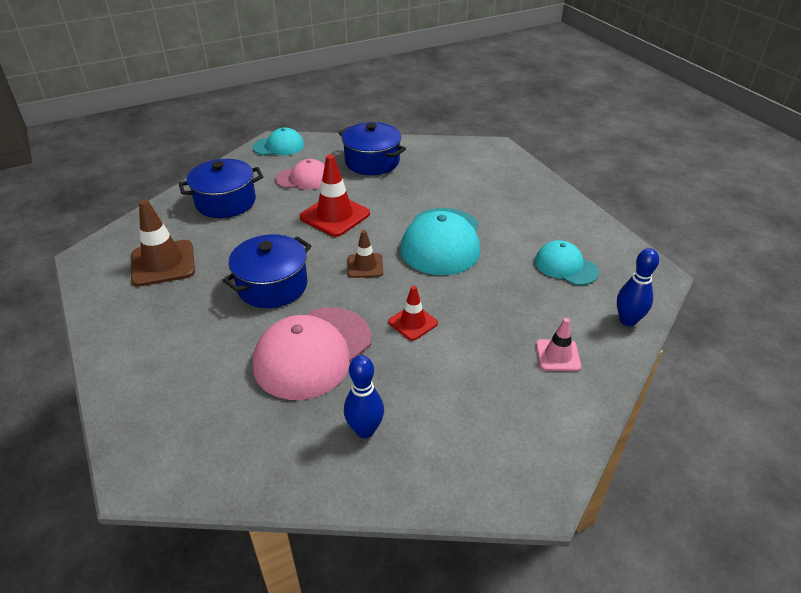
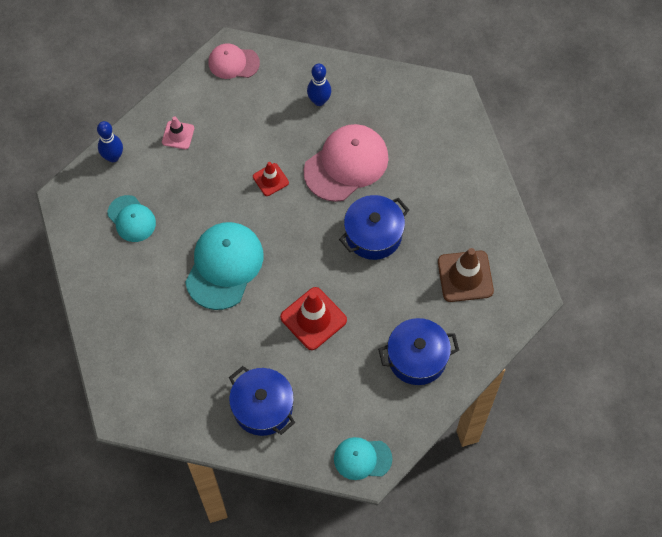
camera: 170 degrees left, 25 degrees up
pink cap [276,159,325,190] -> pink cap moved to [208,44,260,79]
brown traffic cone [348,230,383,278] -> none

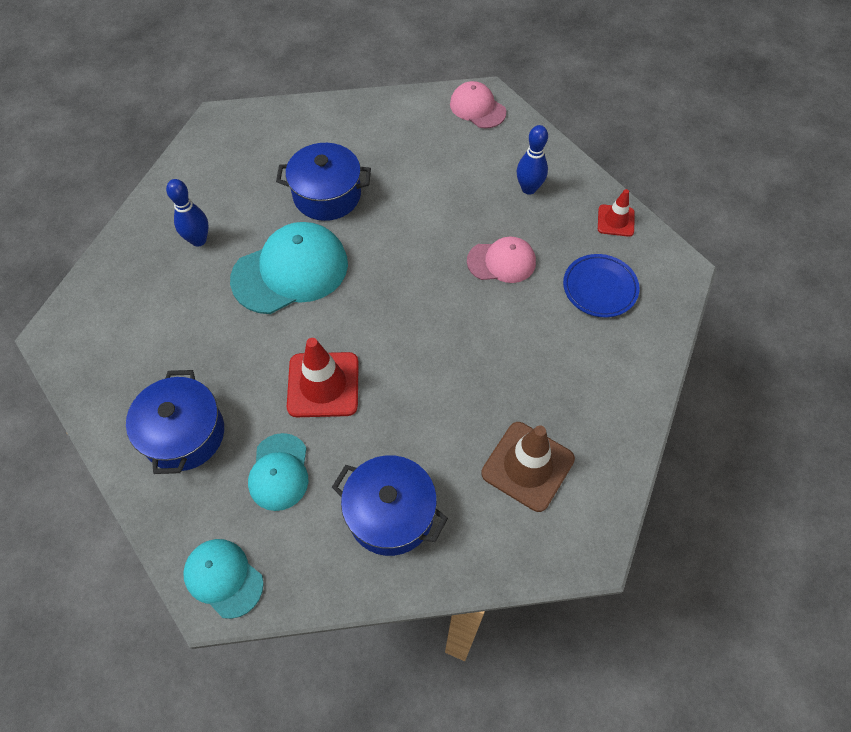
camera: 40 degrees right, 5 degrees down
blue bowling pin [97,121,123,162] -> blue bowling pin moved to [166,179,209,247]
turquoise cap [108,195,156,242] -> turquoise cap moved to [248,433,308,511]
pink traffic cone [162,117,194,149] -> none
red traffic cone [253,162,289,196] -> red traffic cone moved to [598,189,635,237]
pink cap [304,124,389,202] -> pink cap [467,236,536,283], size x0.58
blue pot [339,195,409,260] -> blue pot moved to [276,143,371,221]
none -> blue plate [563,254,640,317]

